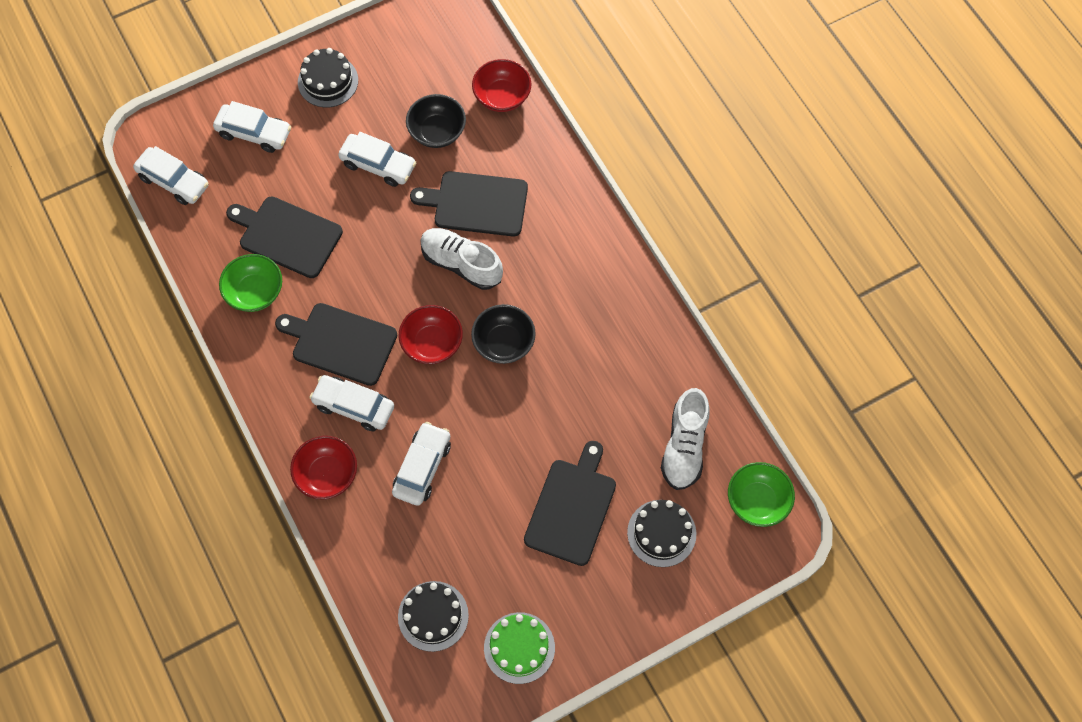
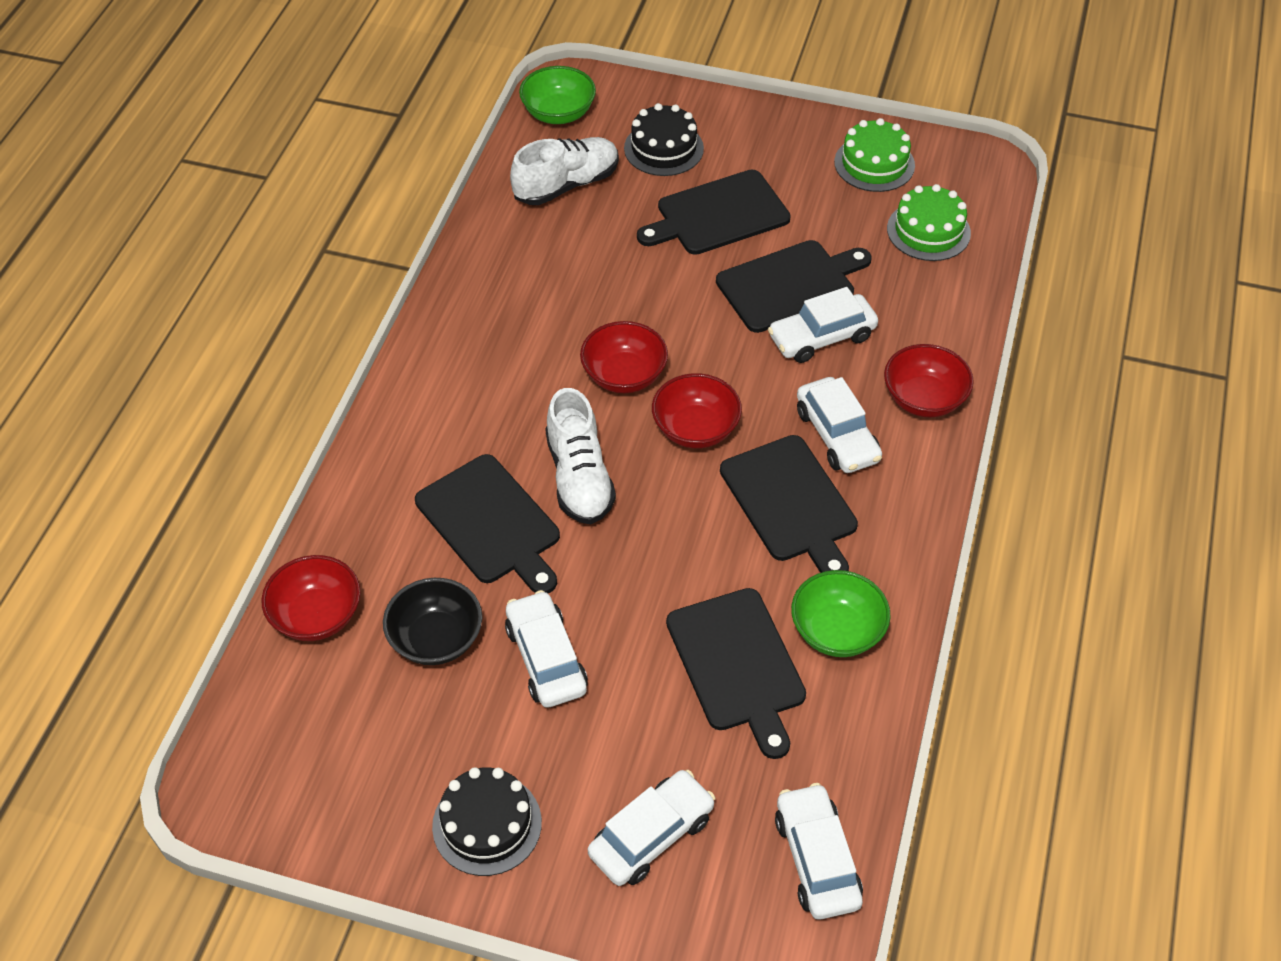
camera: 135 degrees left, 15 degrees down
white car [213,101,291,153] -> white car turned 75 degrees clockwise [588,770,715,886]
black cake [398,581,469,652] -> green cake [887,184,971,261]
black bowl [471,304,536,364] -> red bowl [580,321,668,393]
none -> black cutting board [716,240,872,333]

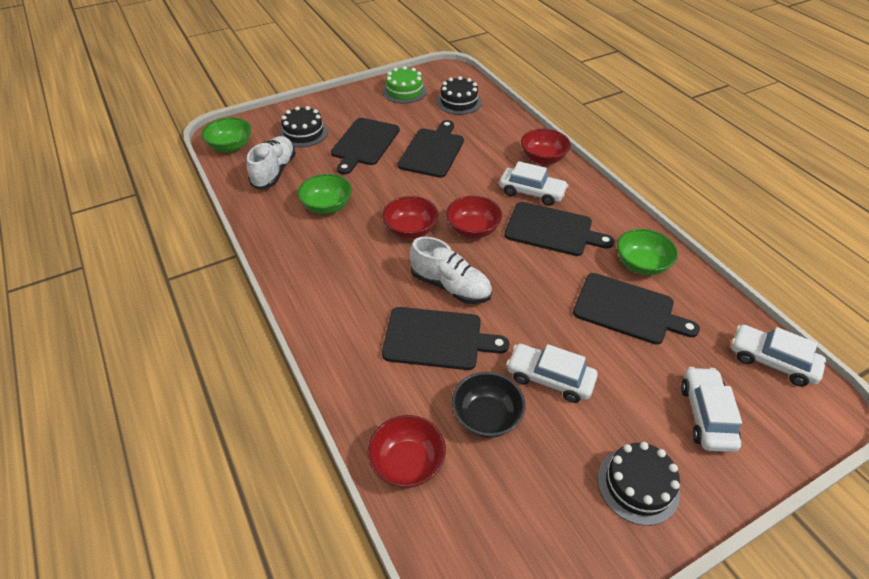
camera: 45 degrees left, 5 degrees down
white car [768,287,878,363] -> none
green cake [887,184,971,261] -> black cake [437,76,482,115]
none -> green bowl [297,174,352,214]

